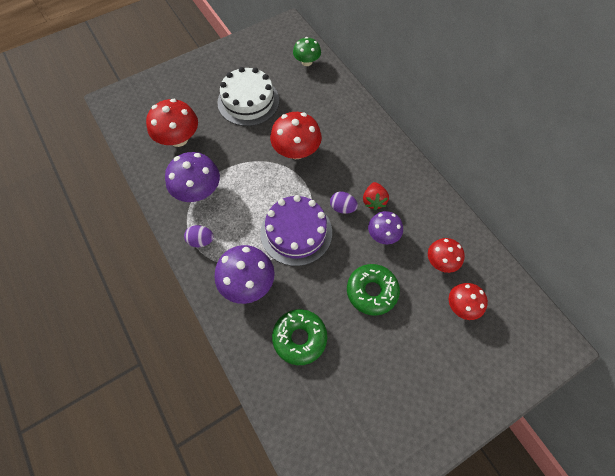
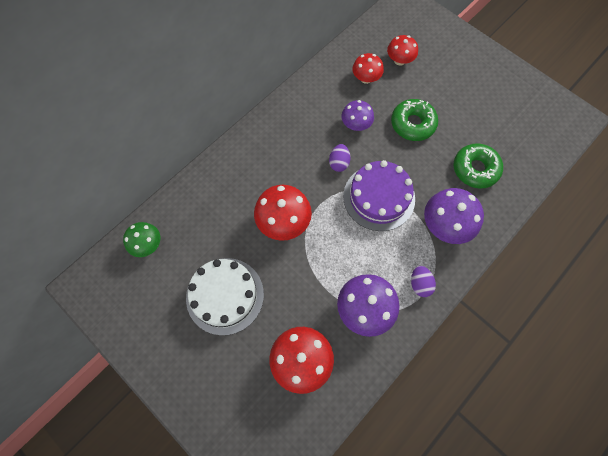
camera: 105 degrees left, 5 degrees up
red strawberry [363,182,389,210] -> none

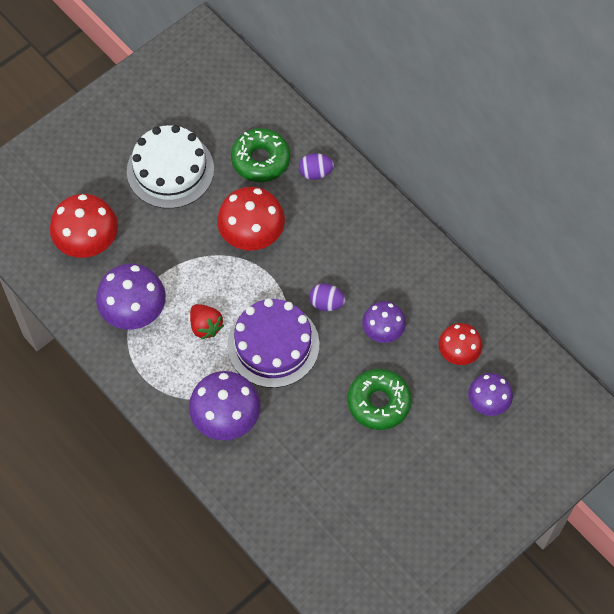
camera: 95 degrees right, 5 degrees down
green mushroom [123,222,160,257] -> none
red mushroom [387,35,418,66] -> purple mushroom [468,373,513,416]
purple egg [411,266,436,297] -> purple egg moved to [299,153,334,180]
green donut [454,143,503,189] -> green donut moved to [231,128,290,182]
none -> red strawberry [190,304,224,340]

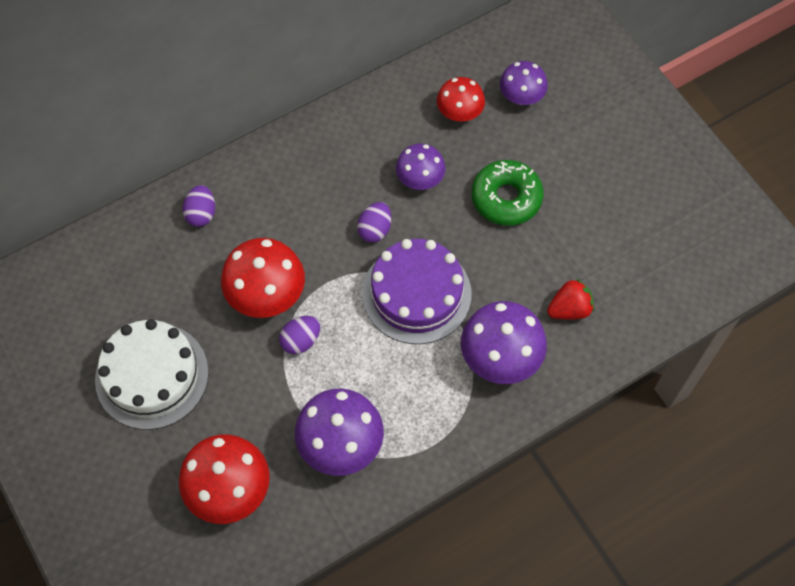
camera: 80 degrees left, 0 degrees up
red strawberry [190,304,224,340] -> red strawberry moved to [547,279,594,319]
green donut [231,128,290,182] -> none
none -> purple egg [279,316,320,354]

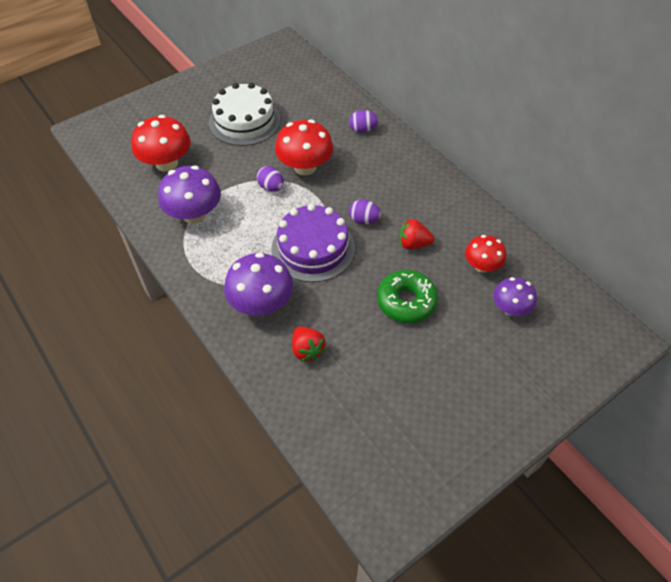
camera: 85 degrees right, 10 degrees down
purple mushroom [396,144,446,190] -> red strawberry [399,219,434,250]

